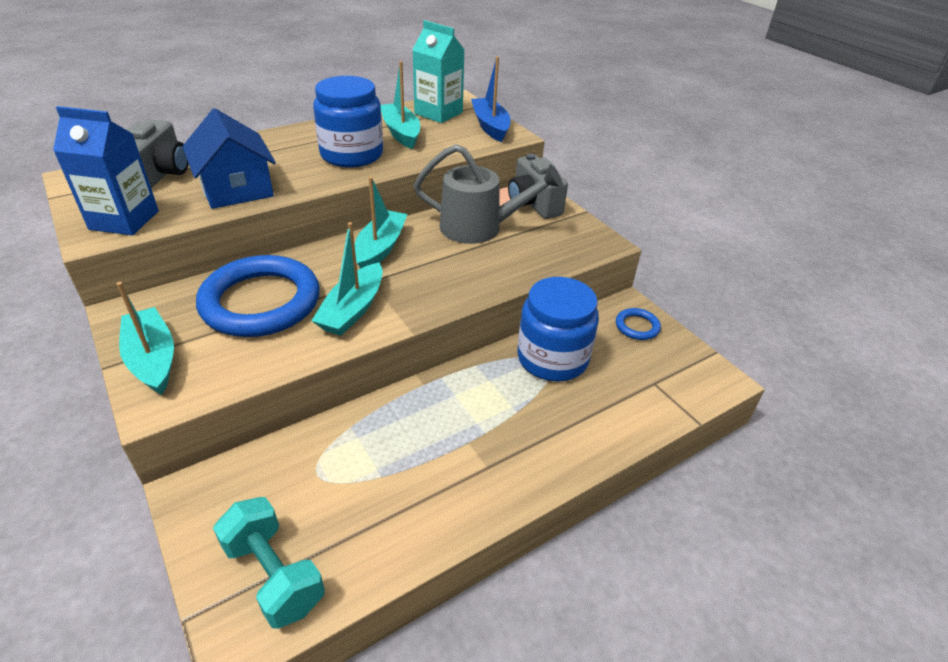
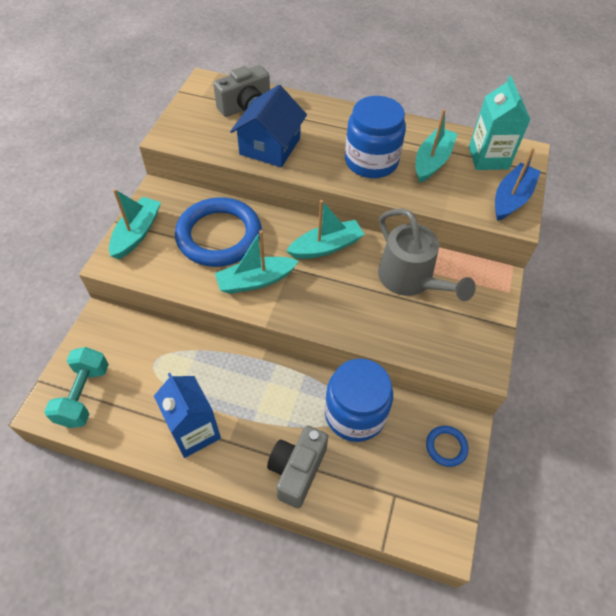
camera: 50 degrees right, 15 degrees up
blue carton [53,106,159,235] -> blue carton moved to [154,373,221,458]
grey camera [508,154,568,219] -> grey camera moved to [267,425,328,508]

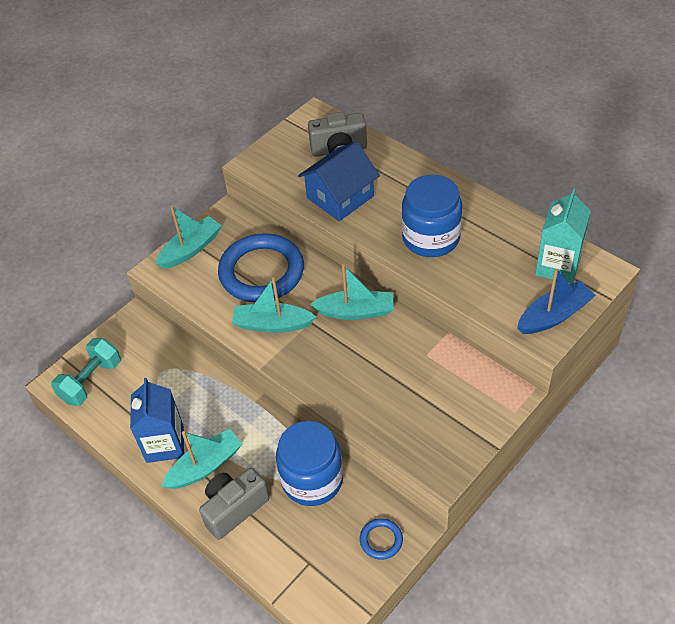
camera: 30 degrees right, 5 degrees down
grey watering can [378,208,476,301] -> none
turquoise boat [415,109,458,183] -> turquoise boat moved to [161,429,242,489]

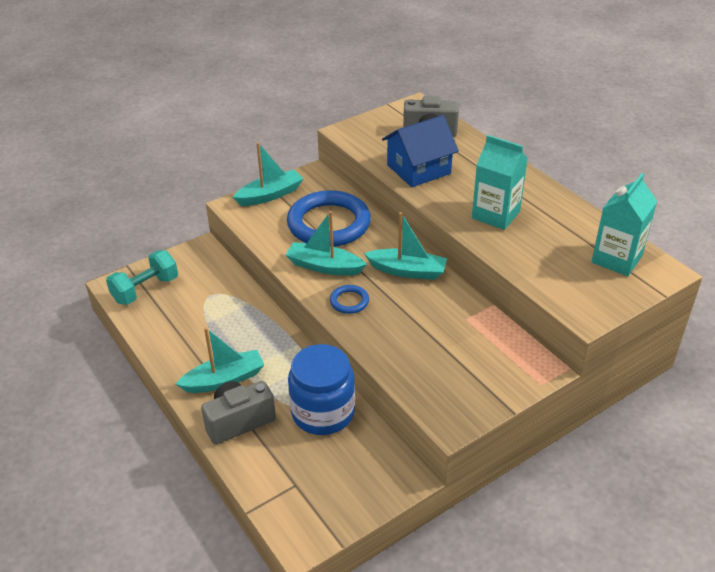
camera: 10 degrees right, 10 degrees down
blue carton [130,378,184,463] -> none
blue ring [360,518,403,560] -> blue ring moved to [330,285,369,314]
blue jar [402,175,462,257] -> turquoise carton [472,135,528,230]
blue boat [517,268,596,334] -> none

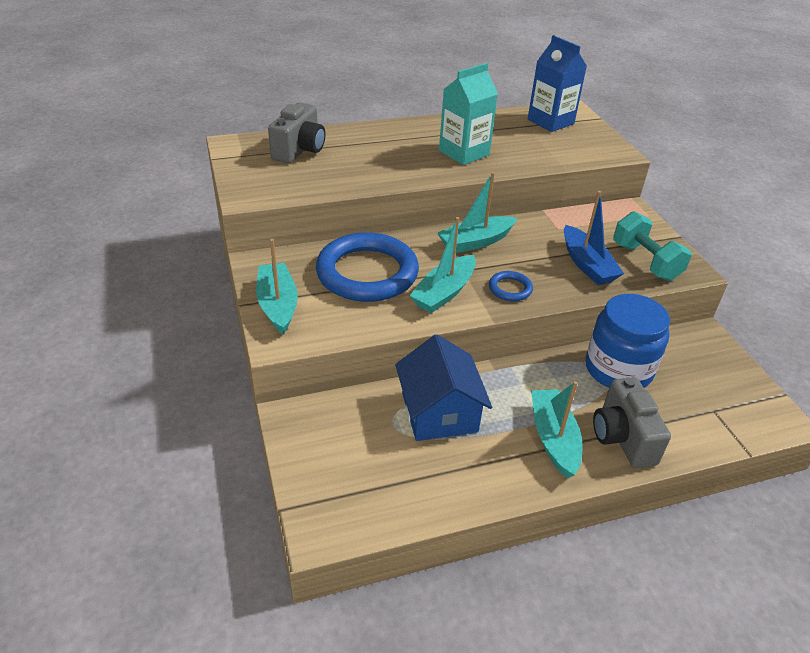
camera: 75 degrees left, 0 degrees up
turquoise dumbbell [106,250,178,305] -> turquoise dumbbell moved to [613,211,692,281]
turquoise boat [364,212,447,280] -> turquoise boat turned 150 degrees counterclockwise [437,172,517,253]
blue house [382,115,459,187] -> blue house moved to [395,334,492,441]
turquoise carton [591,173,657,276] -> blue carton [528,35,587,132]
none -> blue boat [564,191,624,285]

